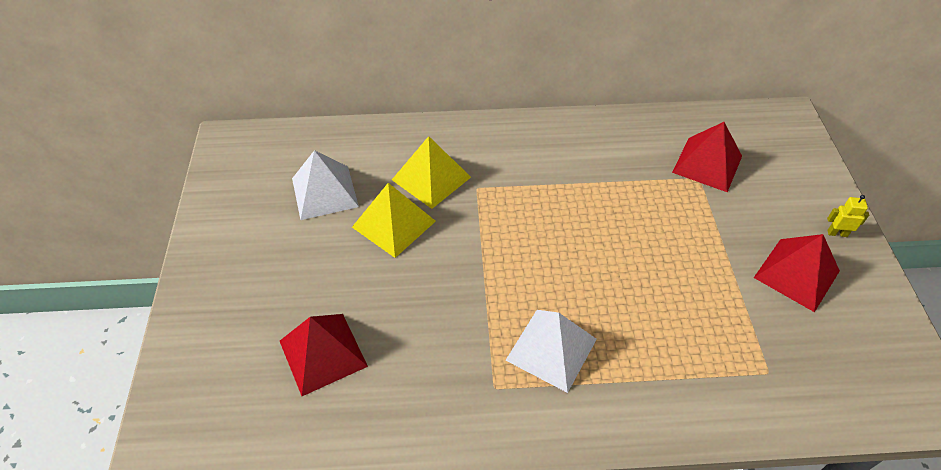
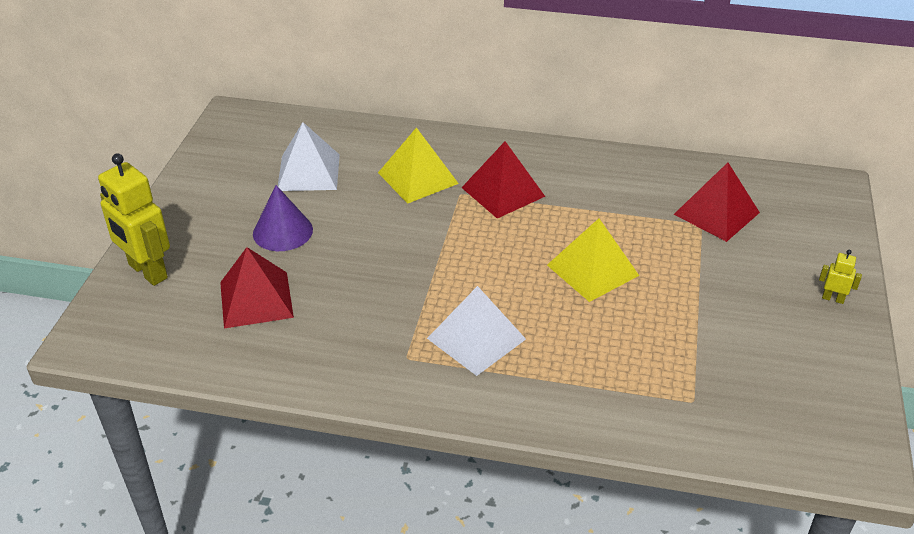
camera: 15 degrees right, 10 degrees down
yellow pyramid [352,183,436,258] -> yellow pyramid moved to [547,218,639,302]
red pyramid [754,234,840,312] -> red pyramid moved to [461,141,545,218]
none -> yellow robot [98,153,170,286]
none -> purple cone [253,185,313,251]

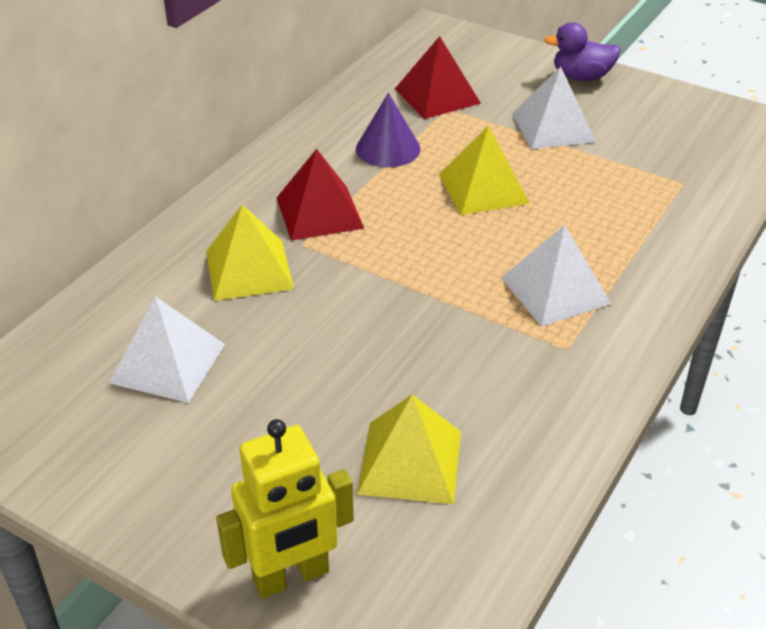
camera: 70 degrees left, 0 degrees up
red pyramid [220,247,294,329] -> yellow pyramid [357,395,461,504]
purple cone [253,185,313,251] -> purple cone moved to [356,93,421,167]
yellow robot [819,250,862,304] -> purple duck [544,22,621,81]
none -> white pyramid [512,66,596,149]

